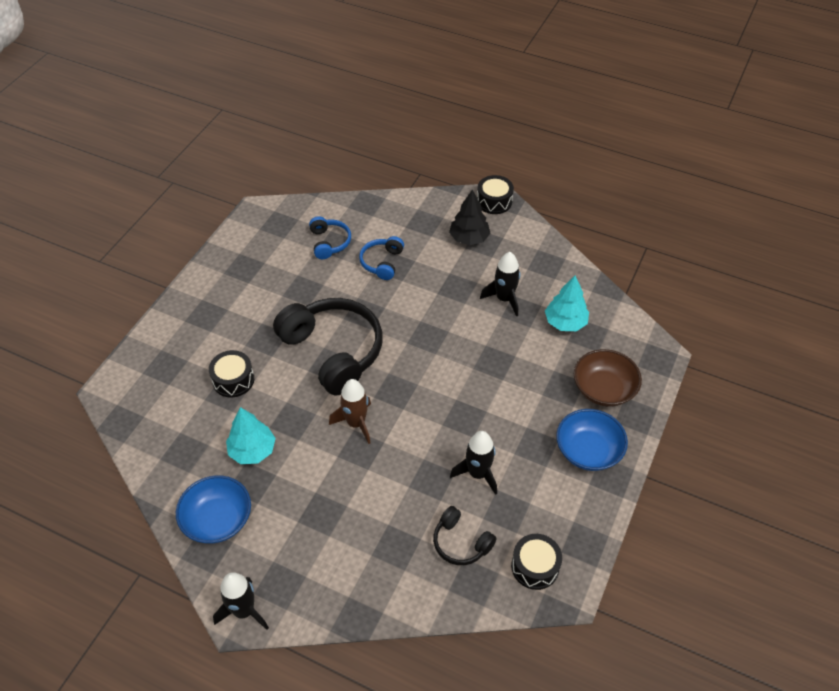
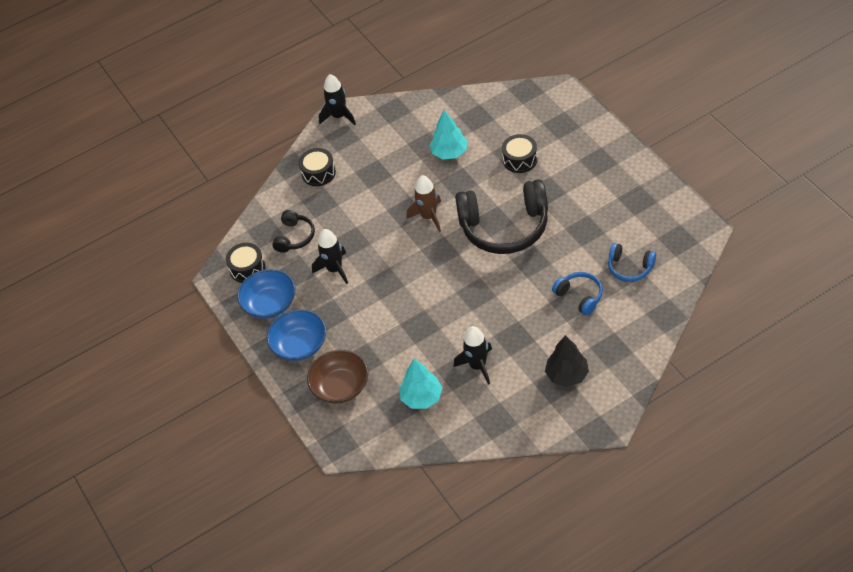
camera: 130 degrees right, 0 degrees up
blue bowl [176,476,251,543] -> blue bowl moved to [237,269,295,319]
black headphones [433,506,497,565] -> black headphones turned 120 degrees clockwise [272,210,315,253]
black drum [477,175,514,214] -> black drum moved to [299,148,336,186]

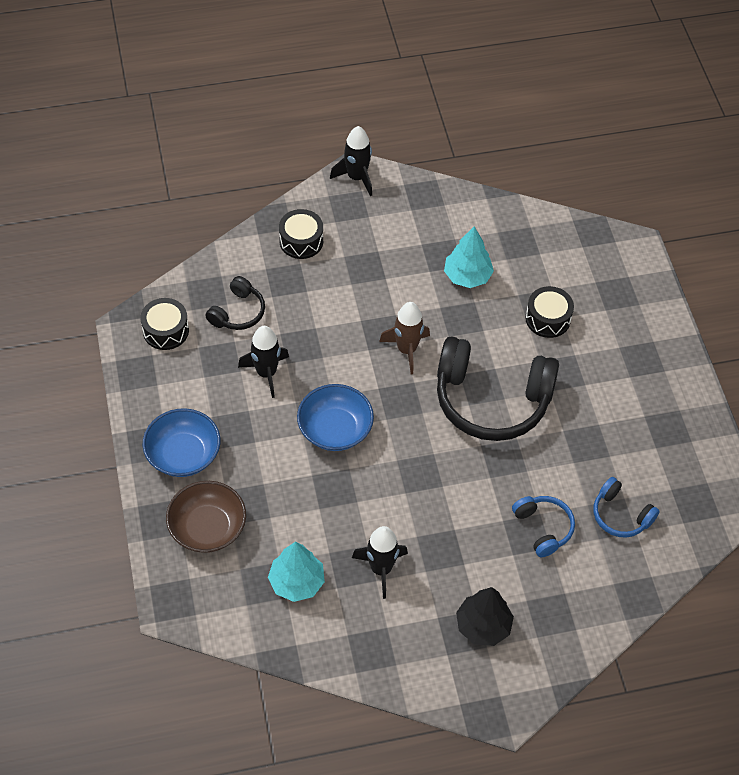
camera: 10 degrees right, 5 degrees up
blue bowl [237,269,295,319] -> blue bowl moved to [297,384,374,451]

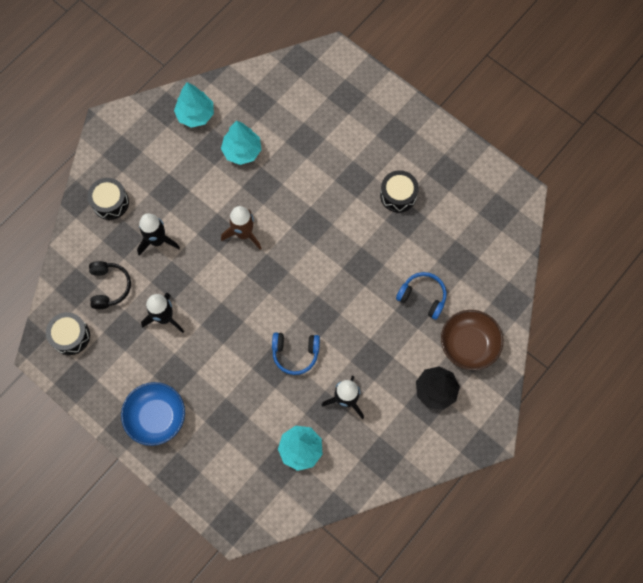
camera: 35 degrees left, 15 degrees up
brown bowl [166,481,246,553] -> brown bowl moved to [441,310,503,370]
blue bowl [297,384,374,451] -> none
black rocket [330,126,372,196] -> black rocket moved to [137,213,180,256]
black headphones [437,336,559,441] -> none
black drum [525,286,574,338] -> black drum moved to [380,170,419,213]
blue headphones [593,477,660,538] -> blue headphones moved to [272,332,320,375]
none -> turquoise tree [174,82,214,128]

